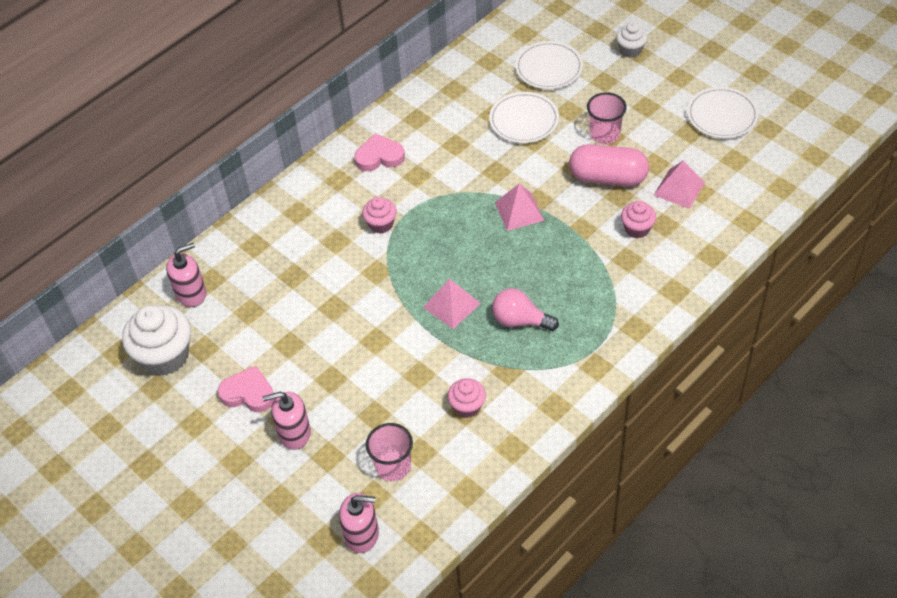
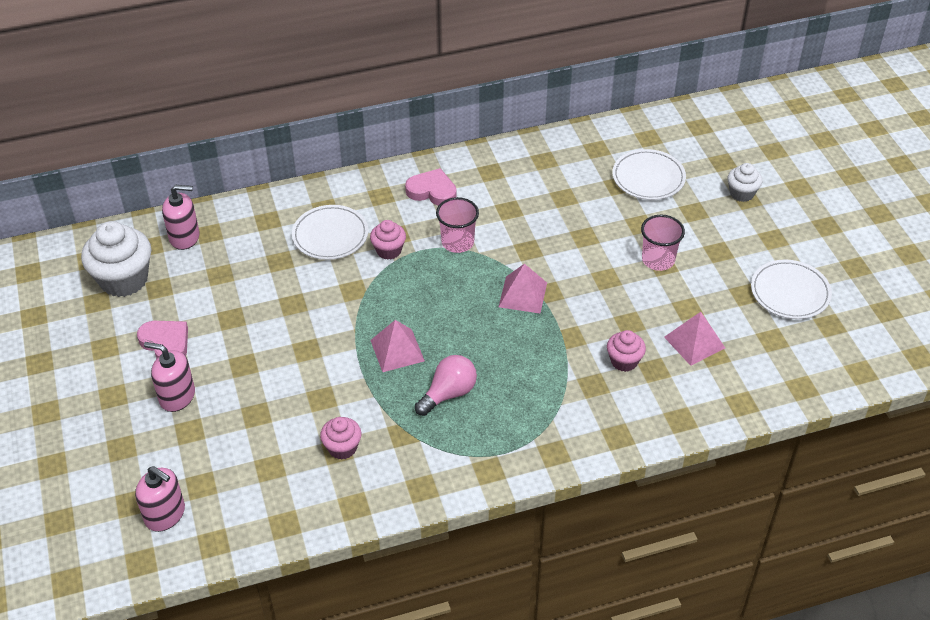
camera: 25 degrees right, 5 degrees down
pink cup [366,423,413,481] -> pink cup moved to [436,197,479,253]
white plate [489,92,559,143] -> white plate moved to [292,205,368,260]
pink light bulb [492,288,559,331] -> pink light bulb turned 90 degrees clockwise [415,355,477,416]
pink capsule [569,144,649,186] -> none

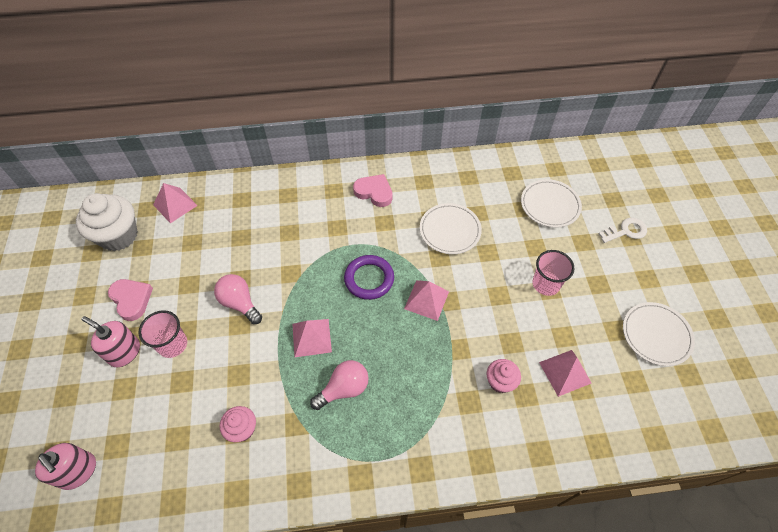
camera: 10 degrees right, 10 degrees up
pink soap dispenser [162,185,200,250] -> pink pyramid [153,183,198,223]
white plate [292,205,368,260] -> white plate moved to [420,203,482,254]
pink cupcake [370,220,406,260] -> none
pink cup [436,197,479,253] -> pink cup moved to [139,310,187,358]
white cupcake [727,163,762,202] -> white key [599,218,647,243]
none -> pink light bulb [214,274,262,324]
none -> purple ring [344,255,394,300]

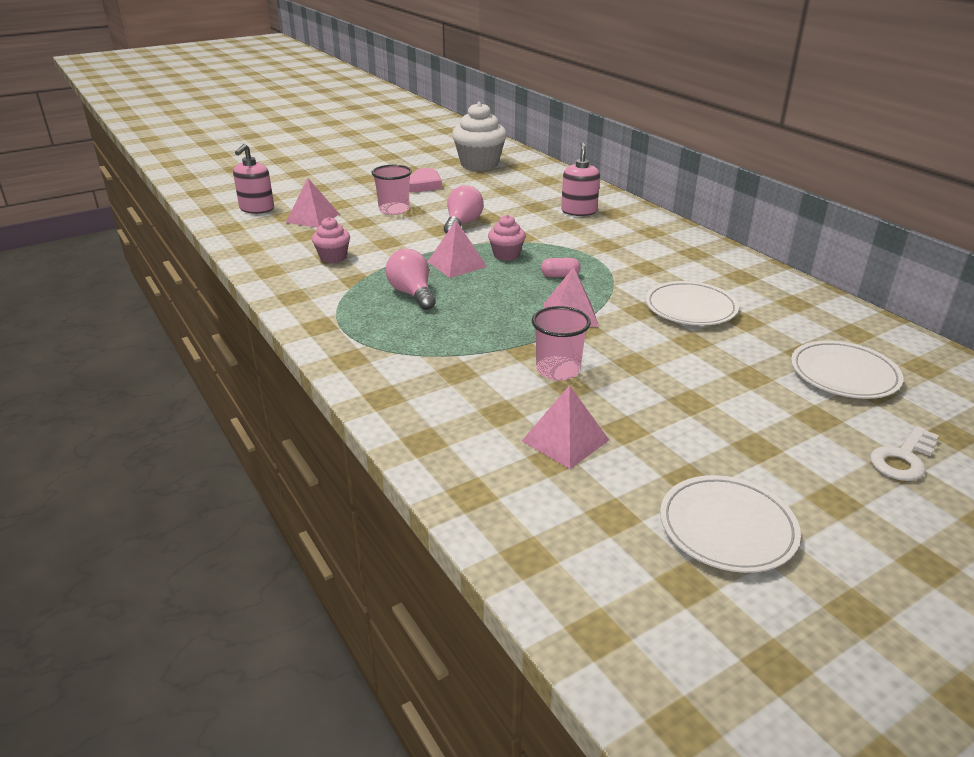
camera: 65 degrees right, 25 degrees down
pink soap dispenser [82,316,140,367] -> pink soap dispenser moved to [561,142,600,216]
pink pyramid [153,183,198,223] -> pink pyramid moved to [286,178,339,228]
pink light bulb [310,360,369,410] -> pink light bulb turned 150 degrees counterclockwise [385,249,436,310]
purple ring [344,255,394,300] -> pink capsule [541,258,581,277]
pink heart [353,174,393,207] -> none
pink cupcake [487,359,521,393] -> pink cupcake moved to [488,215,526,261]
pink cup [532,250,575,296] -> pink cup moved to [532,306,591,381]
white key [599,218,647,243] -> white key turned 90 degrees clockwise [870,426,939,481]

